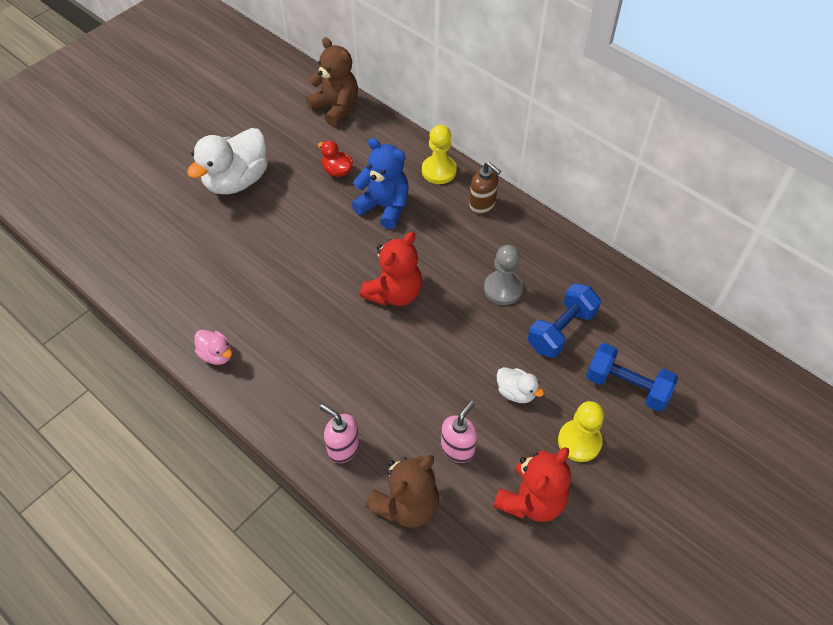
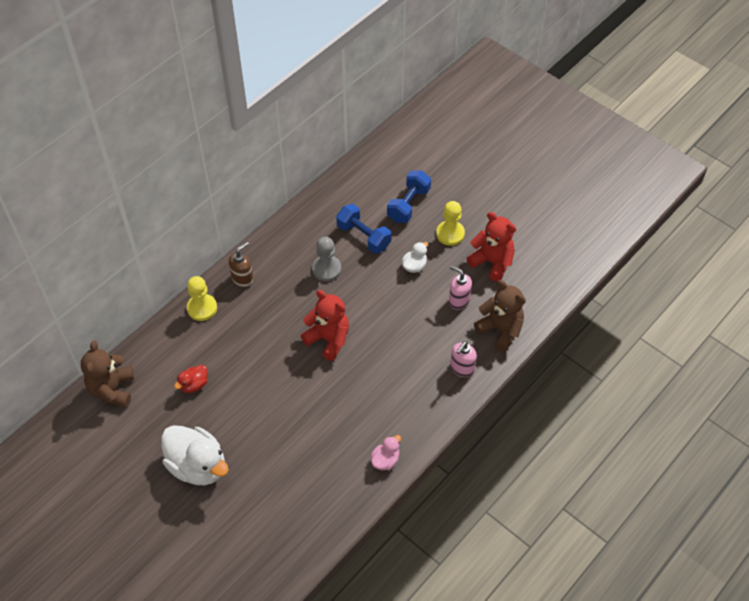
camera: 90 degrees left, 0 degrees up
brown teddy bear [306,37,358,127] -> brown teddy bear turned 45 degrees counterclockwise [81,341,134,407]
blue teddy bear [351,138,409,229] -> none

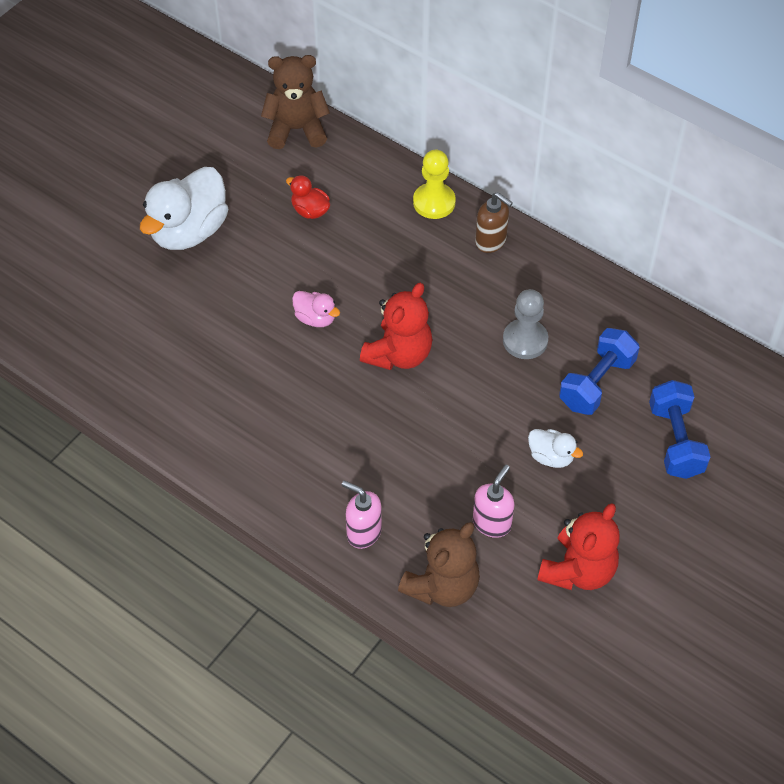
camera: 85 degrees right, 0 degrees up
pink duck [371,435,401,470] -> pink duck moved to [292,291,340,327]
blue dumbbell [387,170,431,223] -> blue dumbbell turned 60 degrees clockwise [649,380,710,479]
yellow pawn [436,201,465,246] -> none

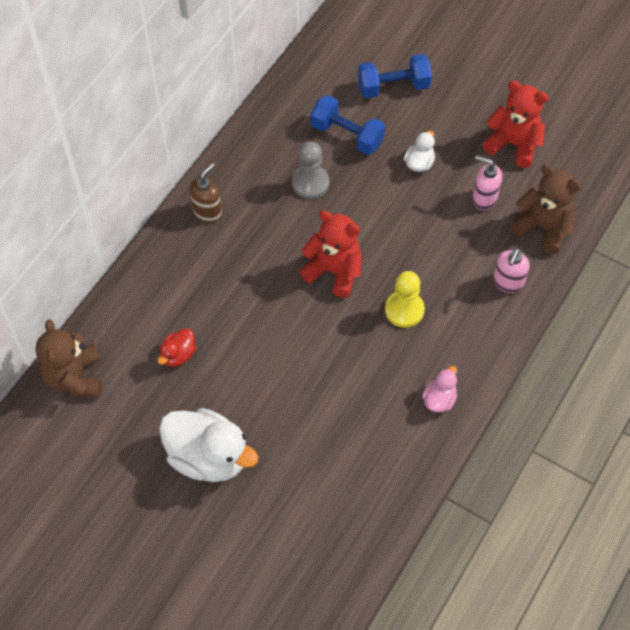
camera: 95 degrees left, 5 degrees up
pink duck [292,291,340,327] -> pink duck moved to [422,366,457,412]
yellow pawn [413,150,456,219] -> yellow pawn moved to [385,271,425,328]

